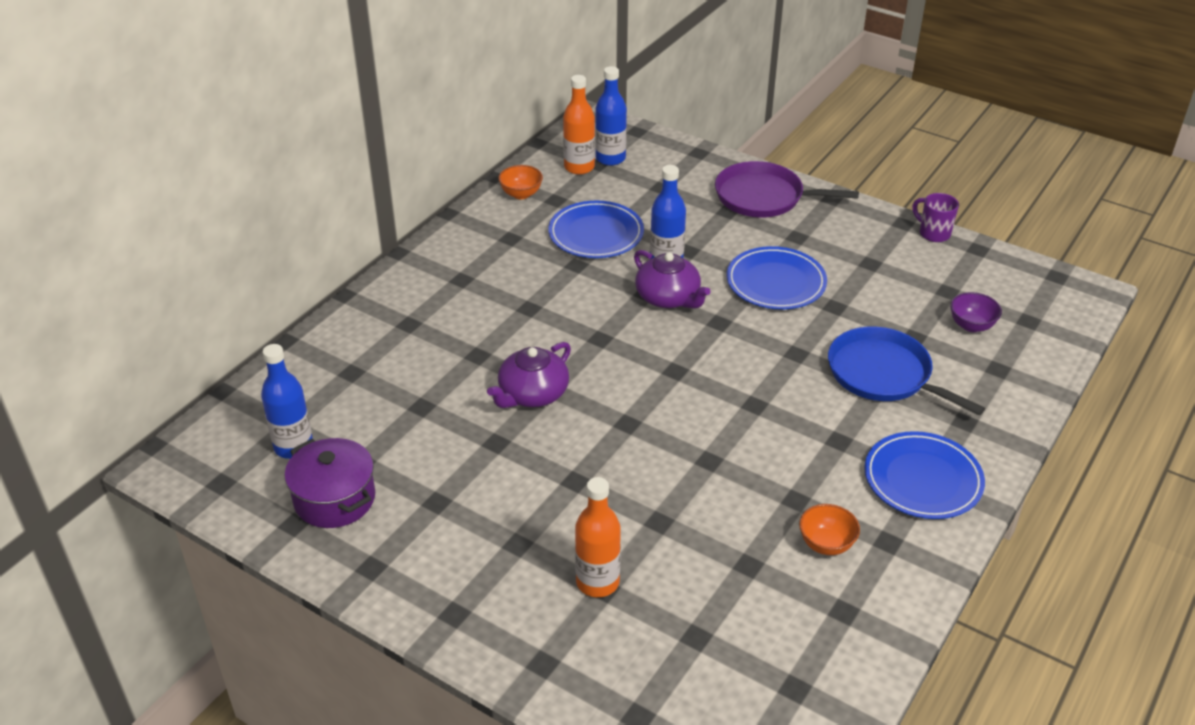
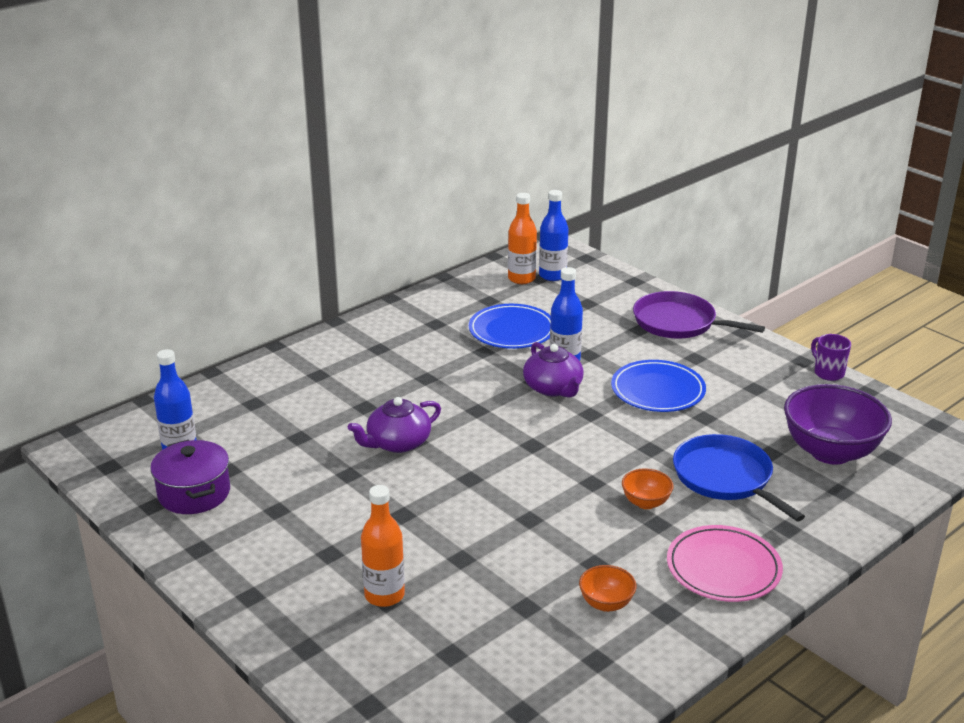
camera: 15 degrees right, 10 degrees down
orange bowl [498,165,543,199] -> orange bowl moved to [622,468,674,509]
blue plate [864,431,985,519] -> pink plate [667,525,783,602]
purple bowl [950,292,1002,332] -> purple bowl [784,384,892,465], size x2.12

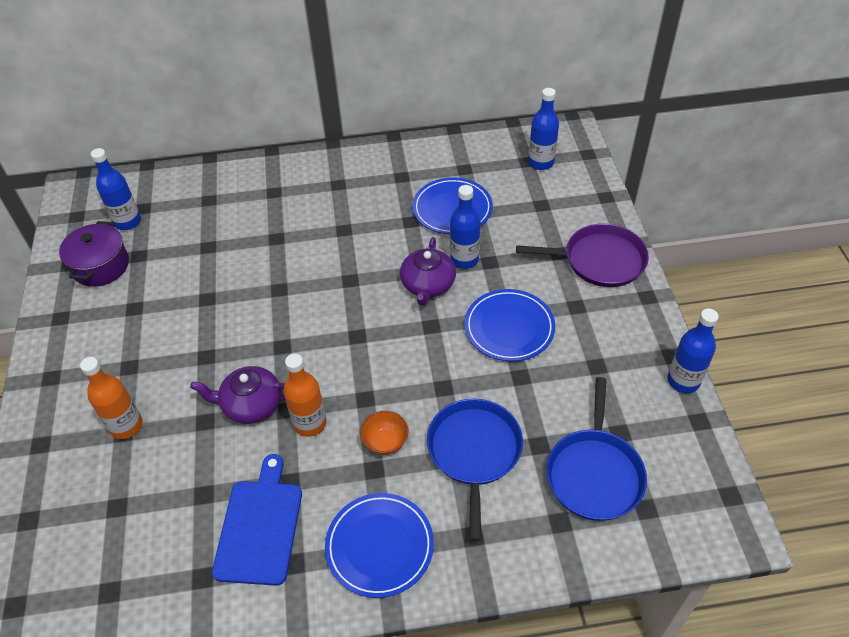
camera: 35 degrees right, 20 degrees up
purple teapot [348,397,441,453] -> purple teapot moved to [190,366,285,424]
orange bottle [508,193,537,284] -> orange bottle moved to [283,354,327,437]
orange bowl [579,565,636,612] -> blue cutting board [212,454,302,586]
purple pan [633,291,765,339] -> purple pan turned 120 degrees clockwise [516,224,649,287]
pink plate [667,525,783,602] -> blue plate [325,493,434,598]
purple bowl [784,384,892,465] -> blue pan [546,377,647,521]
purple mug [811,334,851,381] -> blue bottle [667,308,719,393]

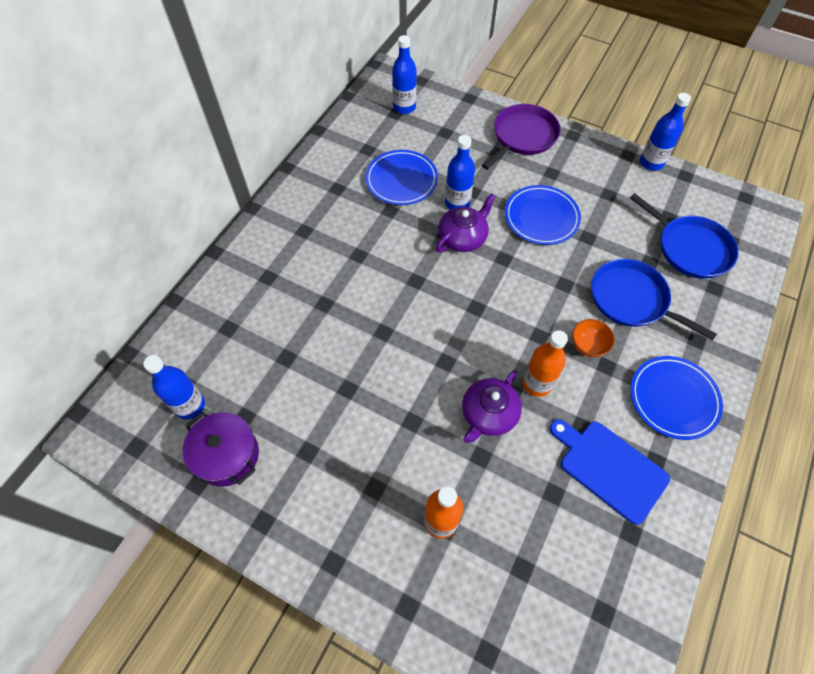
camera: 55 degrees left, 10 degrees up
purple teapot [400,237,456,306] -> purple teapot turned 90 degrees counterclockwise [436,193,496,252]

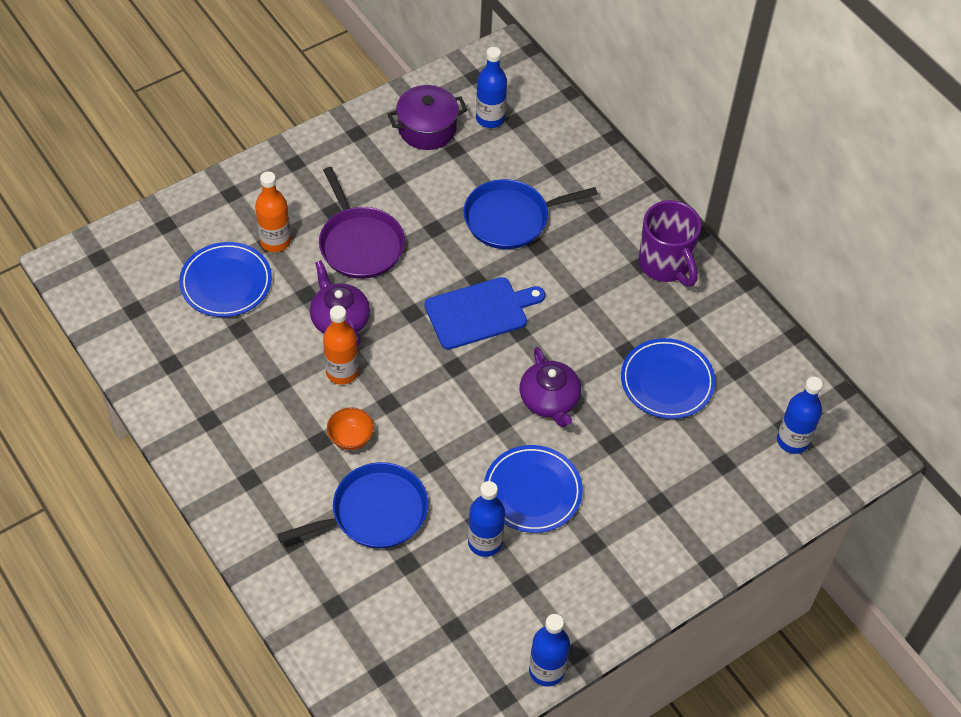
camera: 115 degrees right, 5 degrees down
blue bottle [445,135,475,210] -> blue bottle moved to [468,481,505,557]
purple pan [482,104,561,170] -> purple pan moved to [319,167,405,279]
blue cutting board [549,419,670,525] -> blue cutting board moved to [425,277,545,350]
blue pan [630,193,739,279] -> blue pan moved to [464,179,598,249]
blue plate [631,356,723,440] -> blue plate moved to [179,242,272,317]
none -> purple mug [639,200,701,286]

